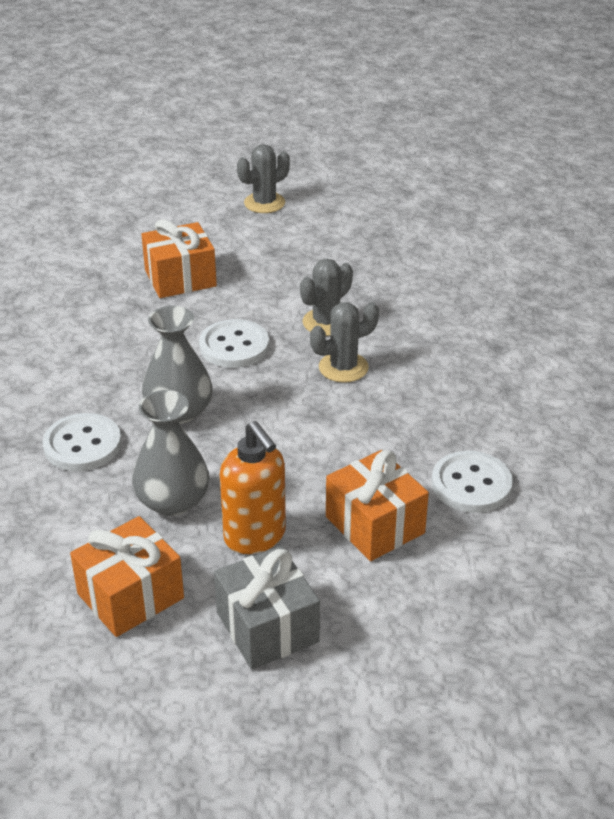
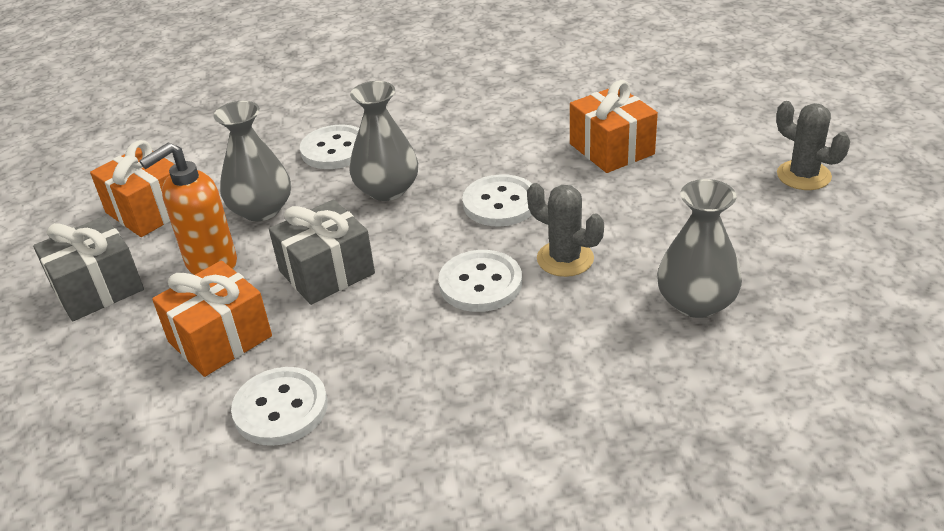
camera: 85 degrees right, 0 degrees up
grey cactus [310,302,379,382] -> white button [438,250,522,312]
none -> grey gift [269,199,375,305]
none -> grey vase [657,179,742,318]

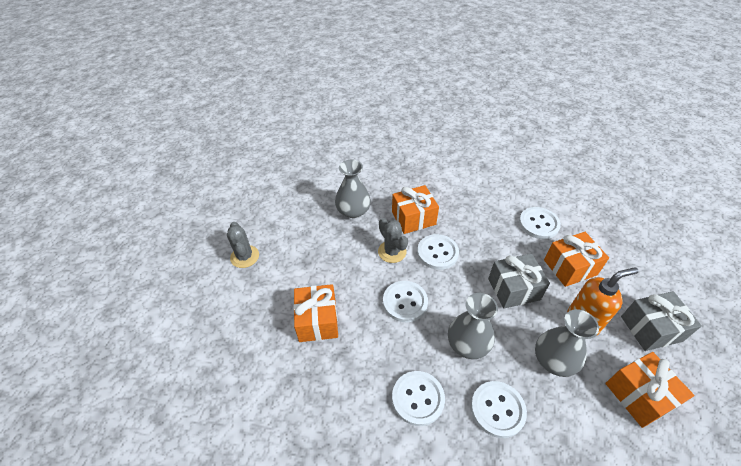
camera: 160 degrees left, 10 degrees up
none -> orange gift [392,185,439,234]
none -> white button [392,371,445,426]

